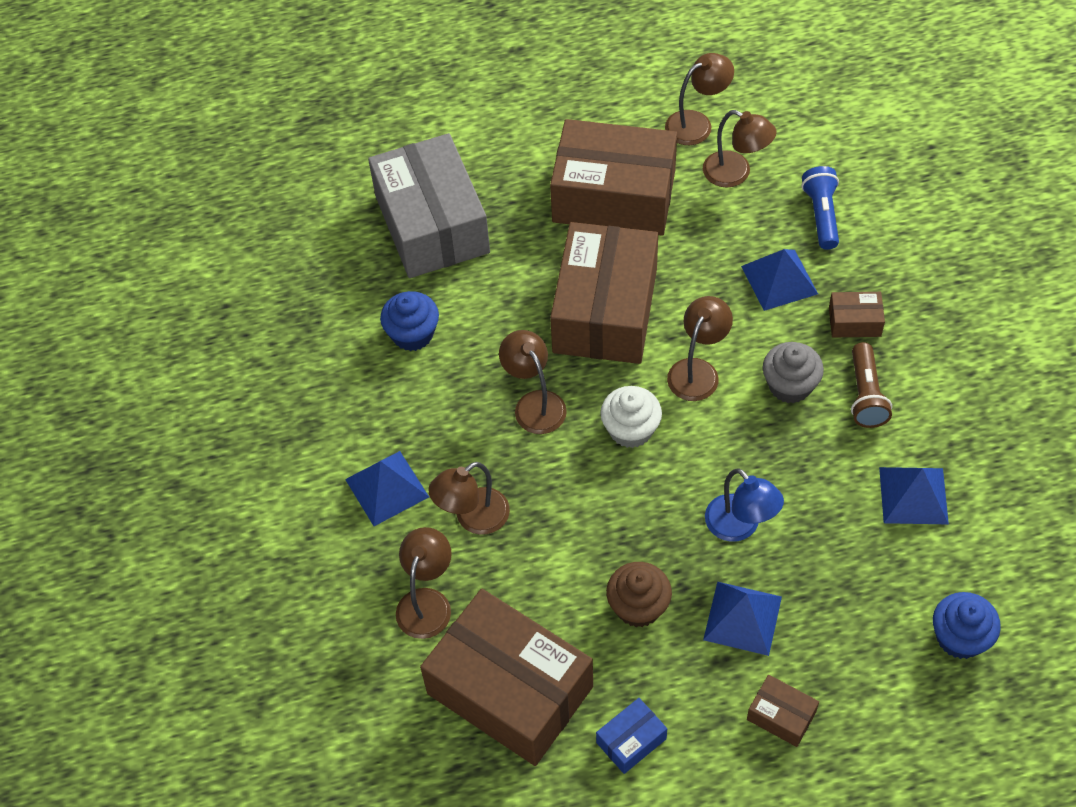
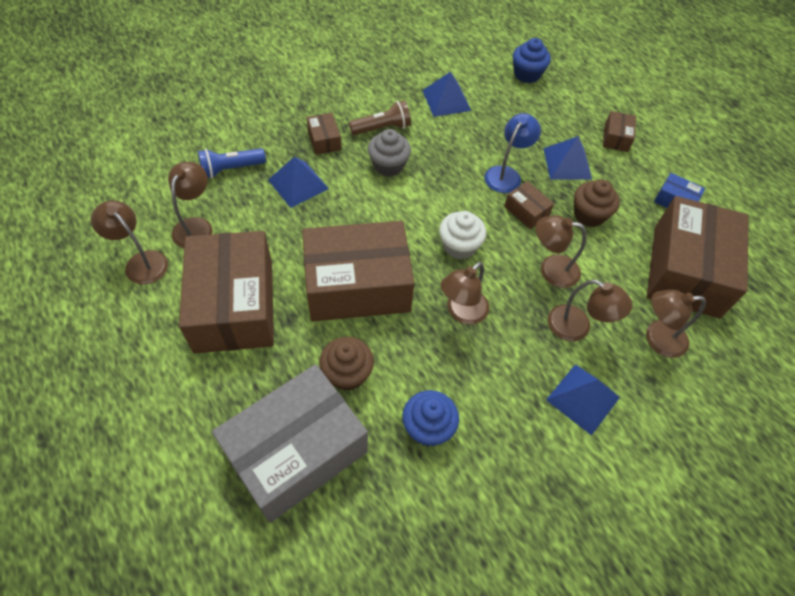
camera: 115 degrees left, 0 degrees up
brown lamp [667,296,733,401] -> brown lamp moved to [536,215,586,288]
none -> brown cupcake [319,337,374,391]
none -> brown box [504,181,554,229]

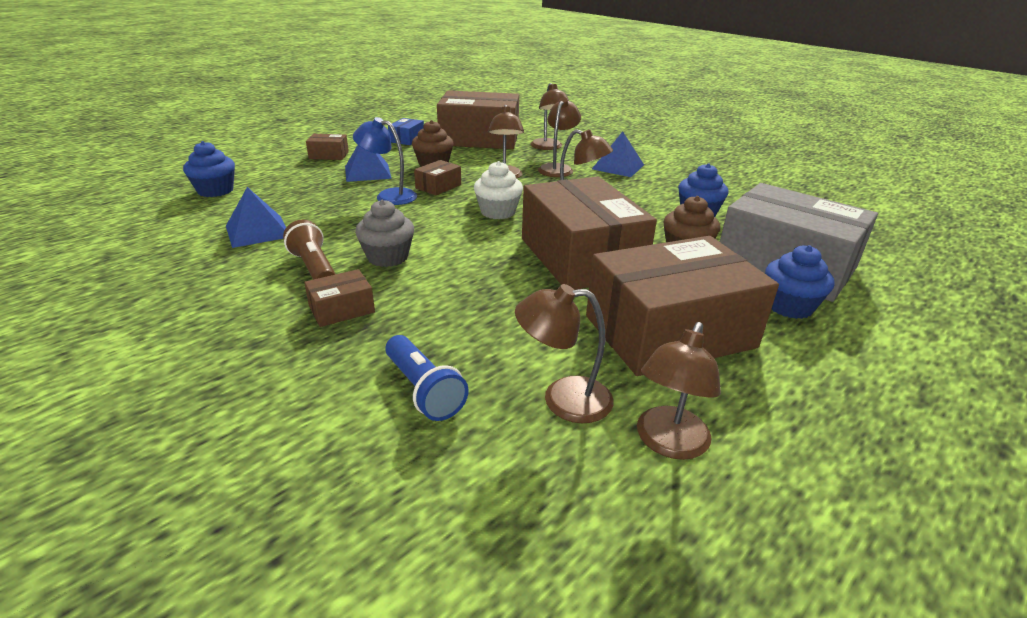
camera: 100 degrees left, 25 degrees down
blue pyramid [268,156,329,208] -> none
none -> blue cupcake [765,245,835,319]

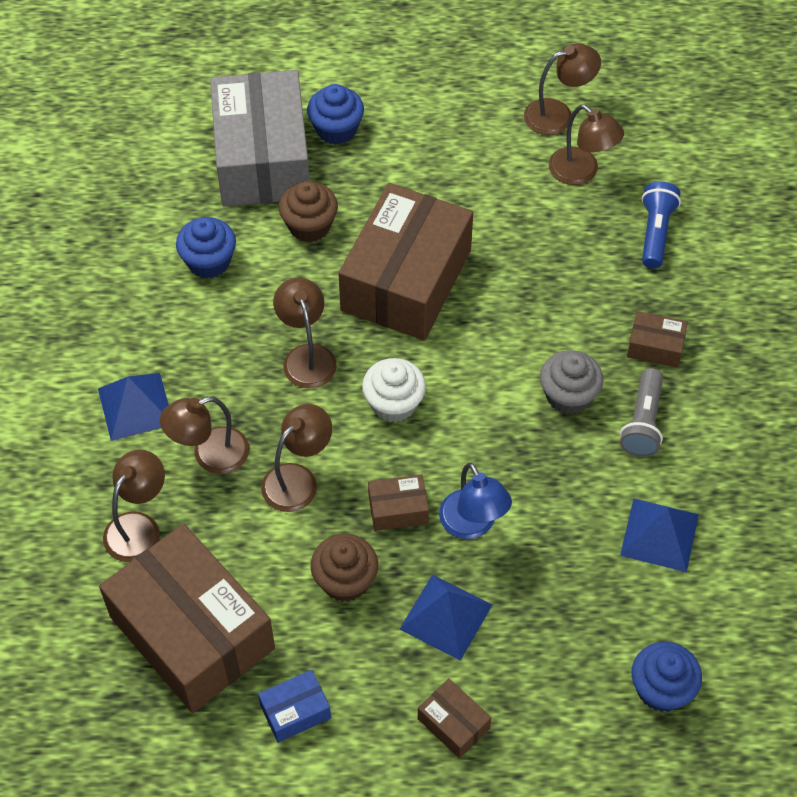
camera: 135 degrees left, 25 degrees up
brown flashlight [283,220,336,280] -> grey flashlight [620,368,663,457]
brown box [586,236,779,376] -> none

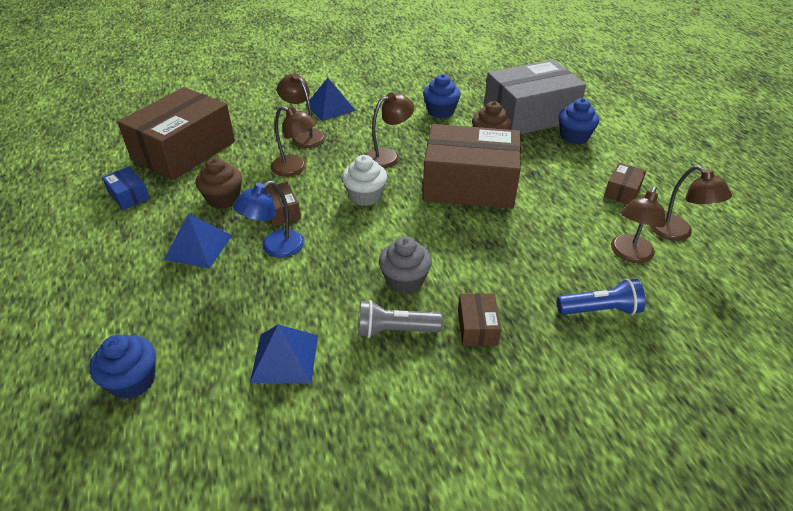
camera: 75 degrees right, 15 degrees down
brown lamp [103,449,165,562] -> none
brown box [418,678,491,759] -> brown box moved to [604,163,646,204]

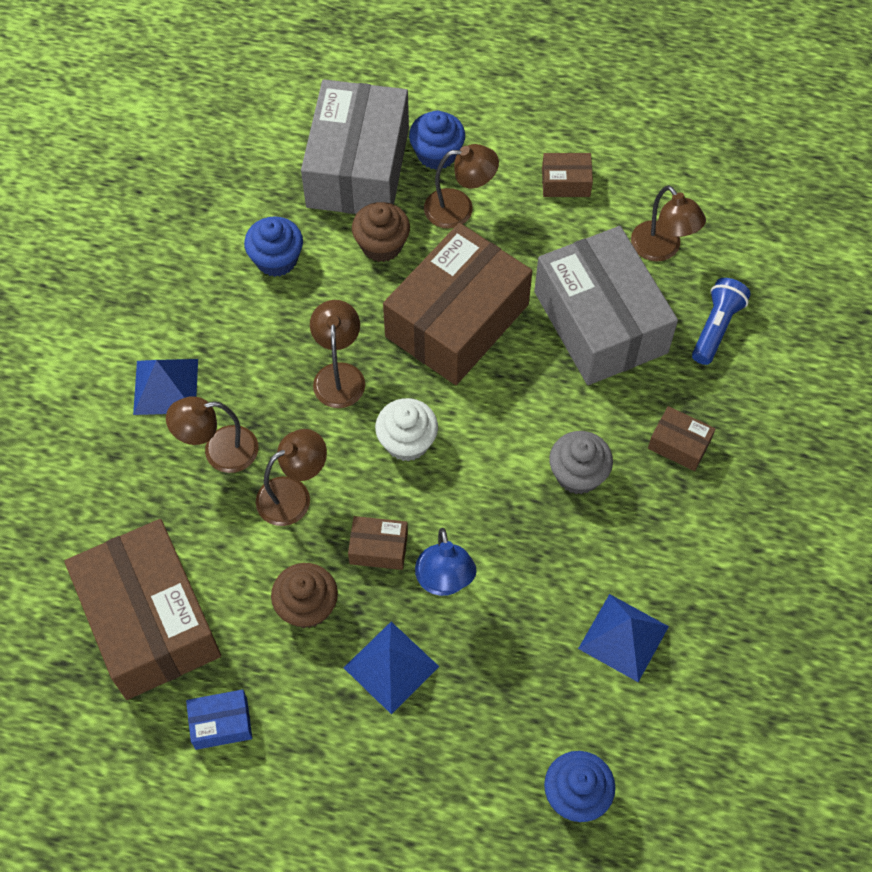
camera: 60 degrees left, 20 degrees up
grey flashlight [358,300,443,338] -> none
brown box [604,163,646,204] -> brown box turned 60 degrees counterclockwise [542,153,593,197]
brown lamp [650,166,732,241] -> brown lamp moved to [424,144,499,229]
none -> grey box [534,226,678,385]

